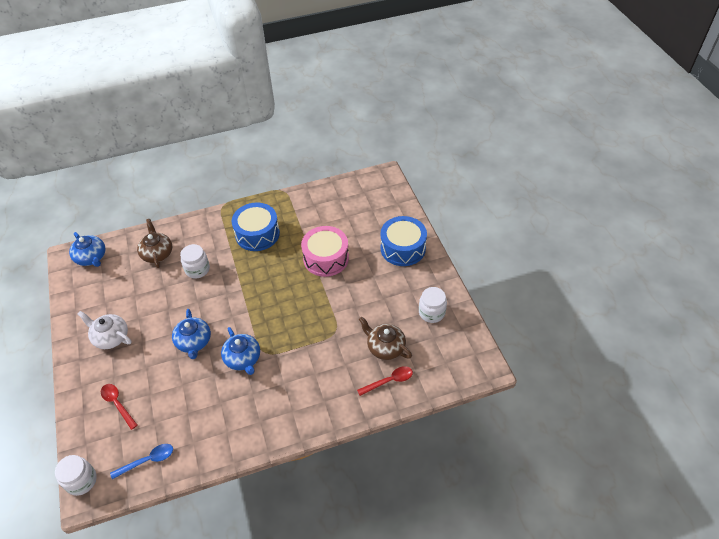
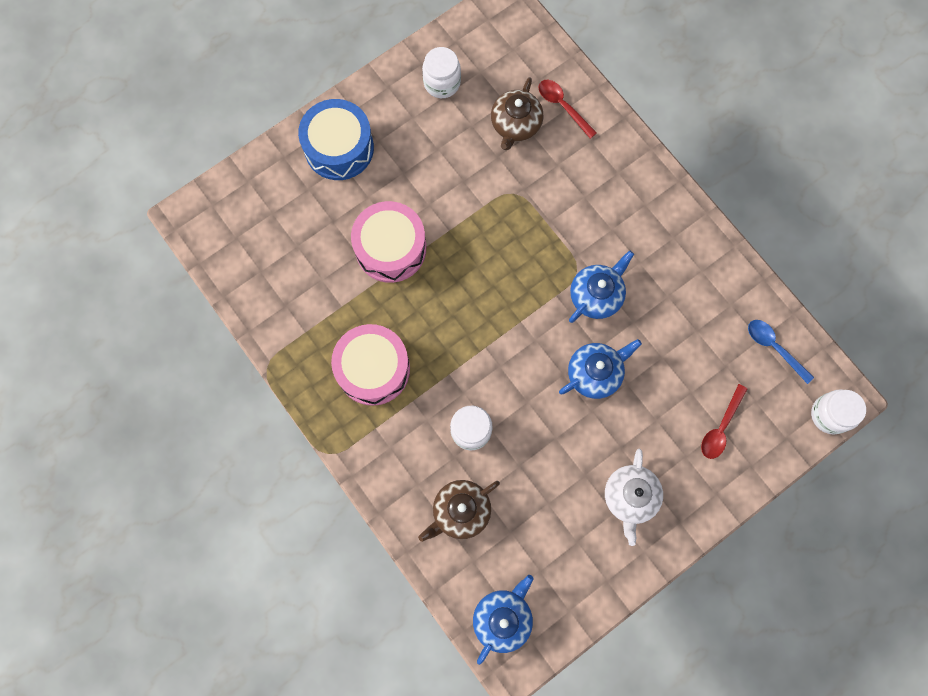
camera: 110 degrees left, 25 degrees up
blue drum [232,203,280,251] -> pink drum [331,324,410,406]

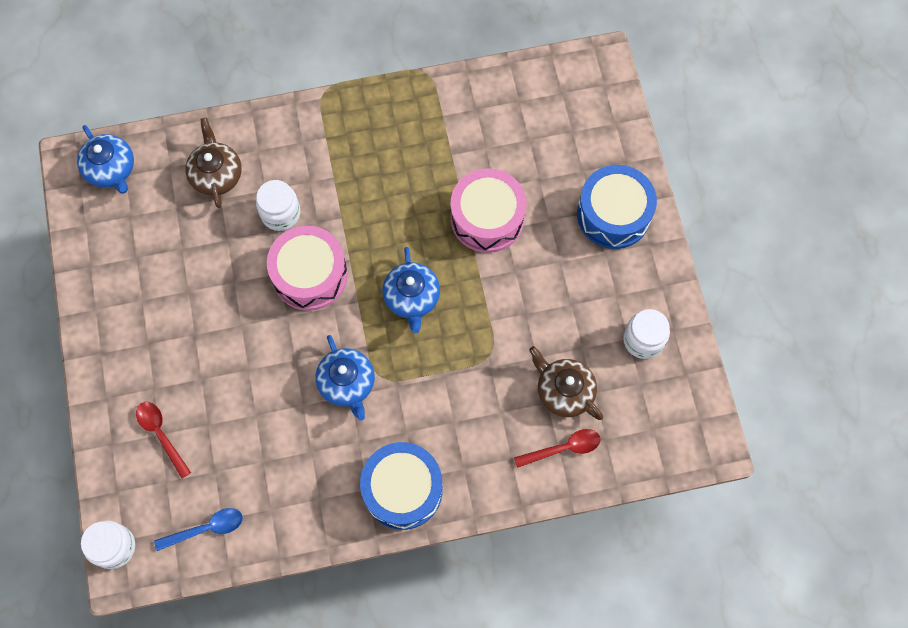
camera: 115 degrees right, 5 degrees down
pink drum [331,324,410,406] -> pink drum moved to [267,225,348,311]
blue teapot [559,339,642,399] -> blue teapot moved to [383,247,440,334]
white teapot [605,449,663,546] -> none
none -> blue drum [360,442,443,530]

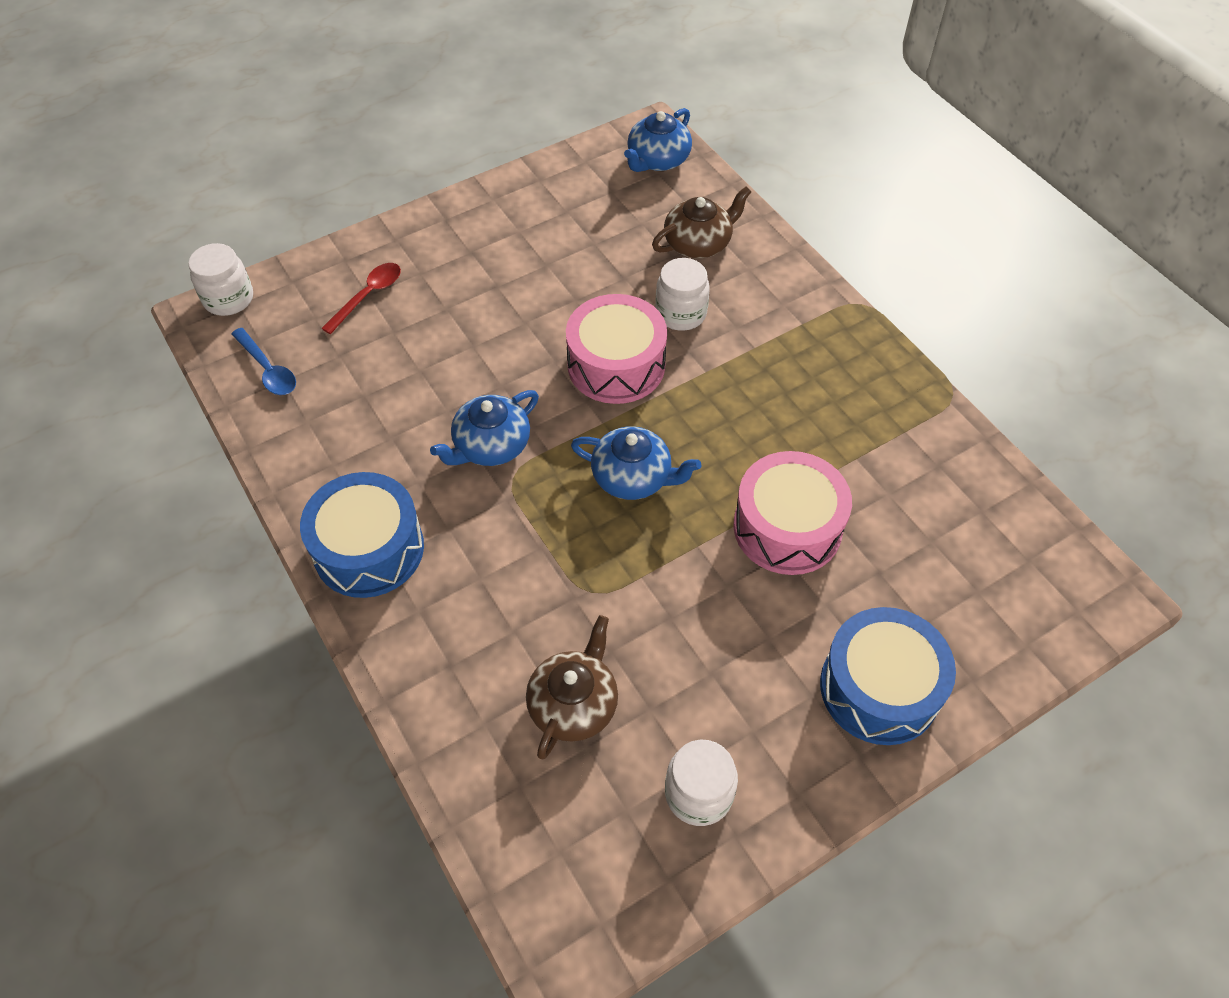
camera: 70 degrees right, 15 degrees down
blue teapot [383,247,440,334] -> blue teapot turned 135 degrees counterclockwise [571,426,701,500]
red spoon [514,429,600,468] -> none

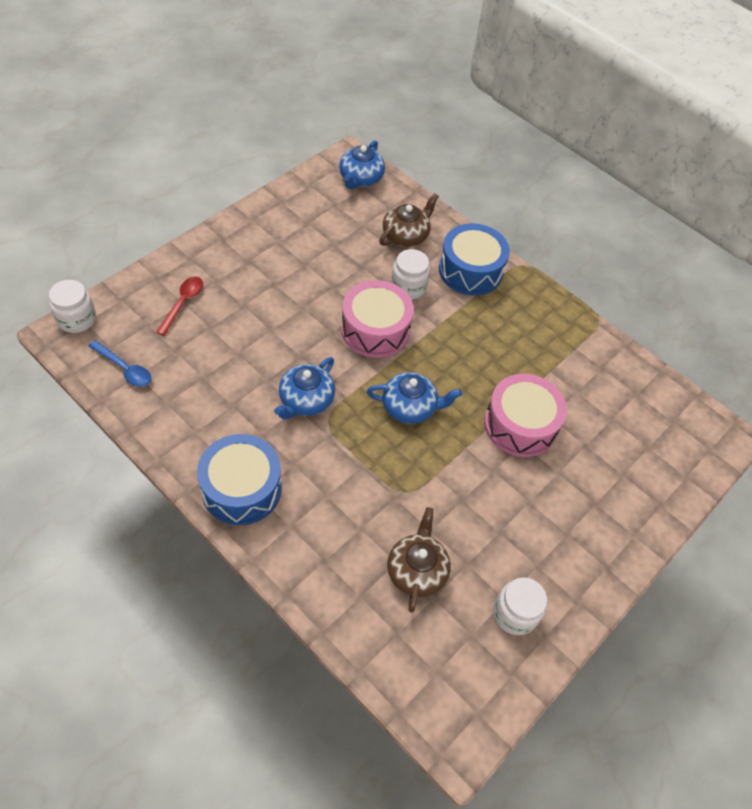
camera: 20 degrees left, 0 degrees up
blue drum [820,607,956,745] -> blue drum moved to [439,223,510,296]

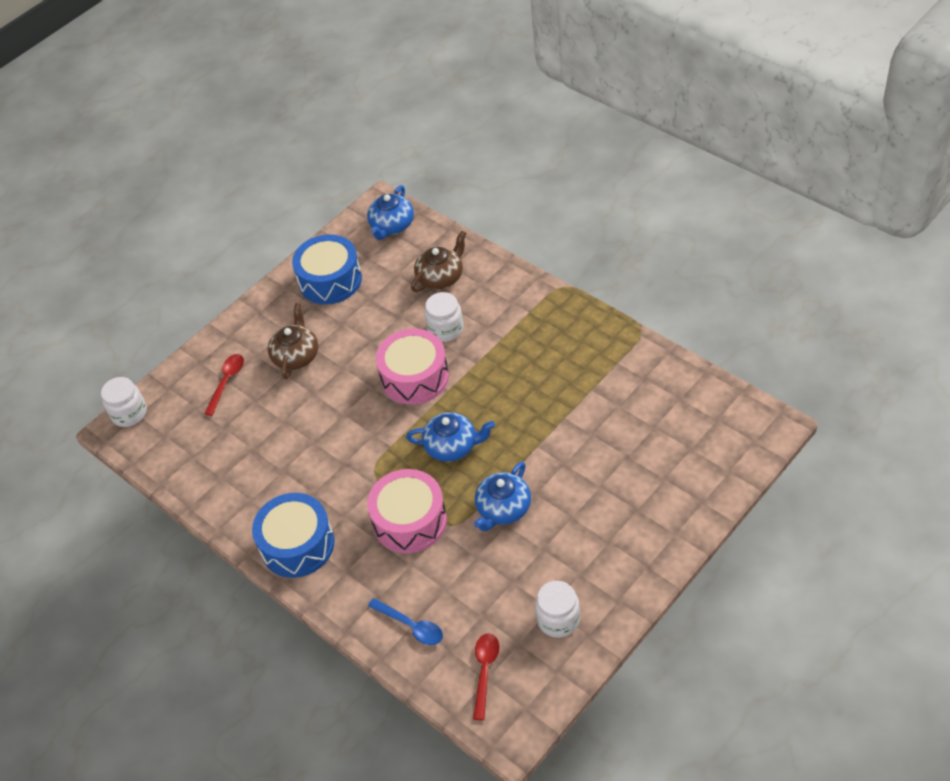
camera: 10 degrees right, 5 degrees down
blue spoon [88,340,152,387] -> blue spoon moved to [368,598,443,645]
blue teapot [274,357,335,420] -> blue teapot moved to [474,462,531,532]
brown teapot [387,507,451,613] -> brown teapot moved to [268,303,318,379]
blue drum [439,223,510,296] -> blue drum moved to [292,234,362,305]
pink drum [484,374,567,457] -> pink drum moved to [367,469,447,553]
none -> red spoon [473,633,499,720]

